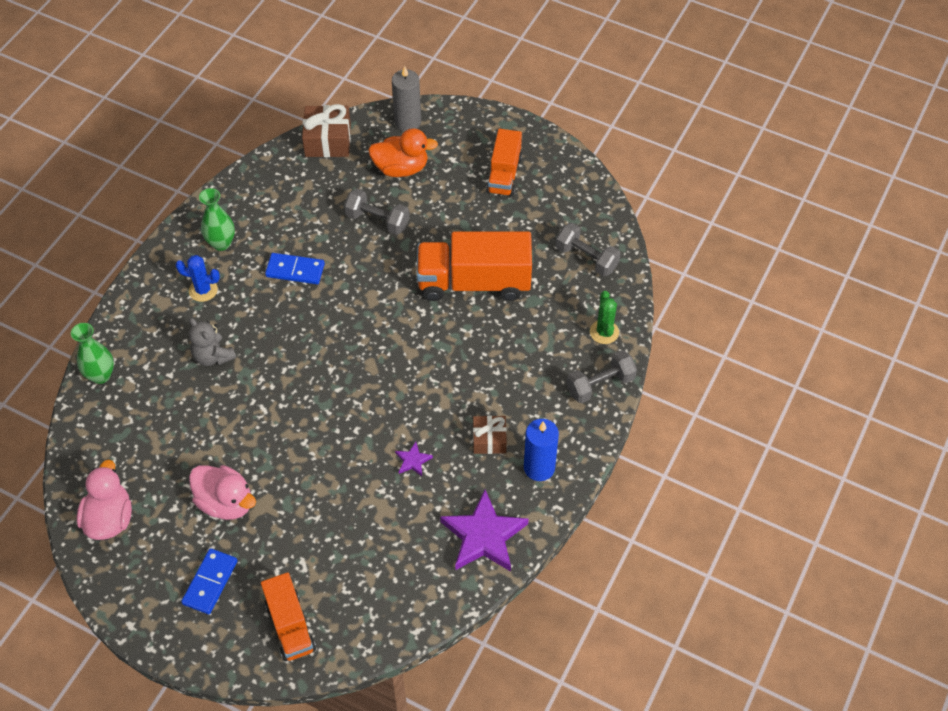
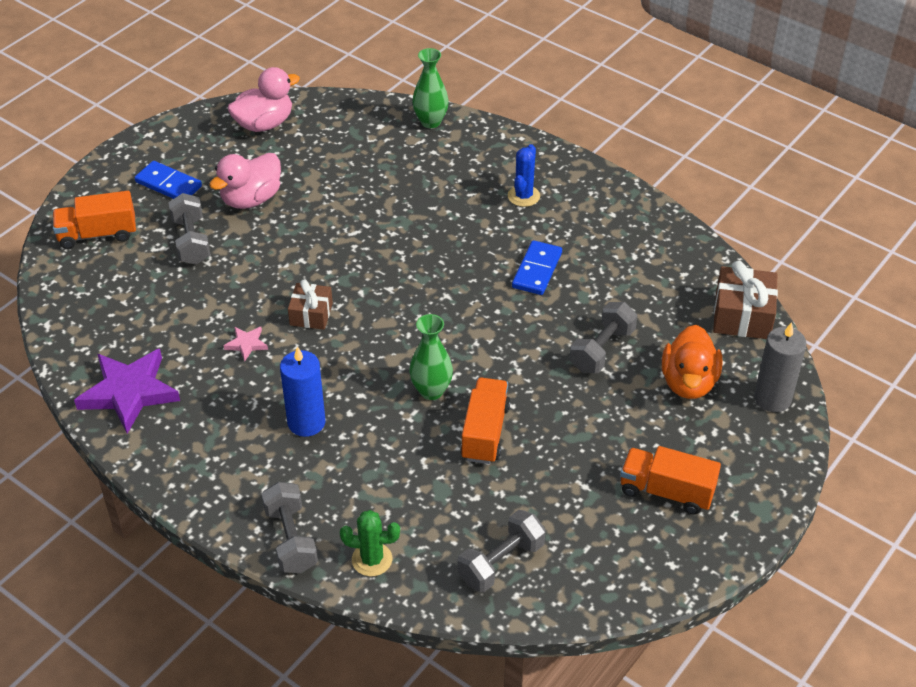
camera: 100 degrees right, 10 degrees down
pink duck [77,460,132,540] -> pink duck turned 45 degrees counterclockwise [227,67,300,132]
grey teddy bear [189,318,236,366] -> none
green vase [199,188,235,251] -> green vase moved to [409,314,453,400]
purple star [395,442,433,476] -> pink star [223,327,268,361]
orange truck [417,232,532,301] -> orange truck [460,377,510,464], size x0.60
brown gift [473,415,507,454] -> brown gift moved to [288,279,333,330]
blue candle [524,419,559,481] -> blue candle moved to [280,346,326,437]
none -> grey dumbbell [168,193,211,265]

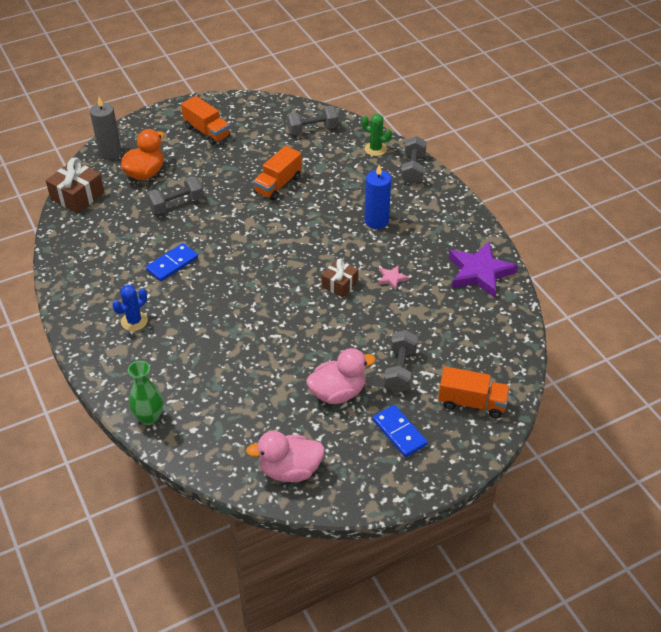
camera: 155 degrees left, 0 degrees up
green vase [409,314,453,400] -> none

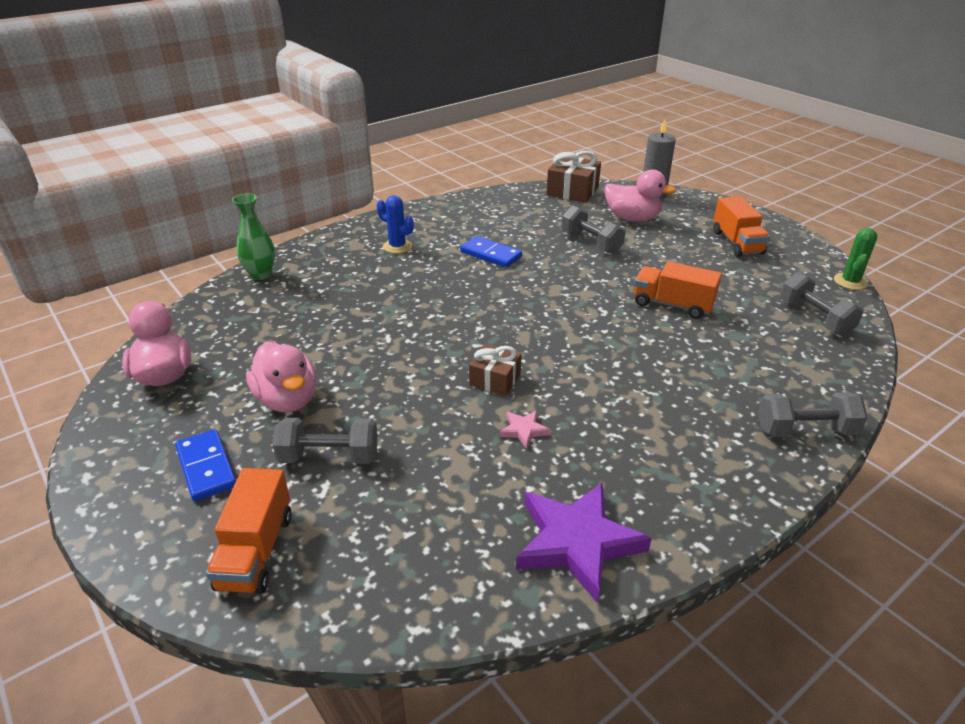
camera: 80 degrees right, 10 degrees down
orange duck [121,129,165,180] -> pink duck [605,169,676,222]
orange truck [181,96,230,145] -> orange truck turned 45 degrees counterclockwise [713,196,770,257]
green cactus [362,114,392,156] -> green cactus moved to [834,228,877,290]
blue candle [365,164,391,229] -> none
blue domino [373,405,428,457] -> blue domino turned 75 degrees counterclockwise [175,429,236,501]

